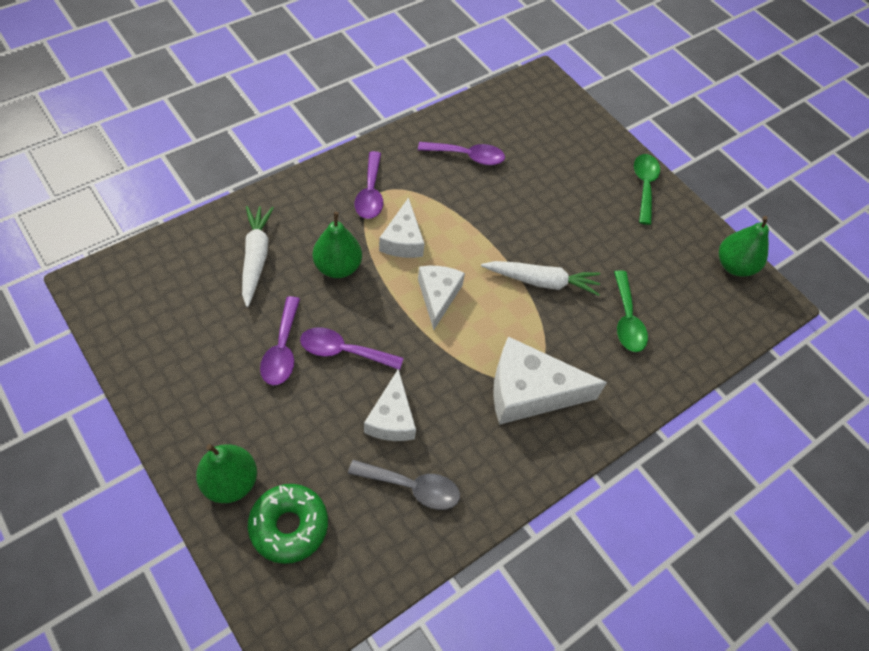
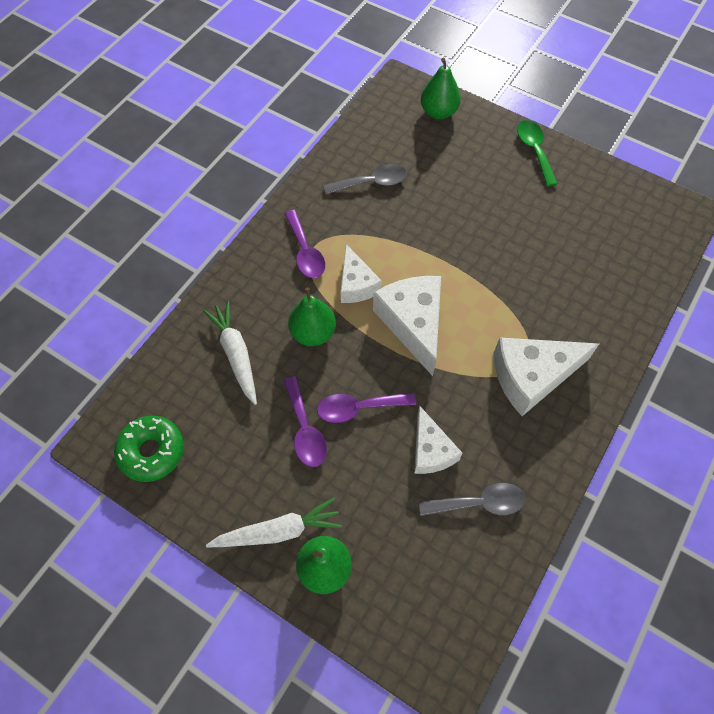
camera: 15 degrees left, 5 degrees up
green donut [248,484,328,564] -> green donut moved to [114,416,184,482]
purple spoon [418,142,505,165] -> grey spoon [324,164,407,194]
white cheese [418,266,465,330] -> white cheese [373,276,441,376], size x1.60
white carrot [481,261,600,296] -> white carrot moved to [206,498,342,547]
green spoon [614,270,648,352] -> none
green pear [719,216,769,277] -> green pear moved to [421,58,461,119]

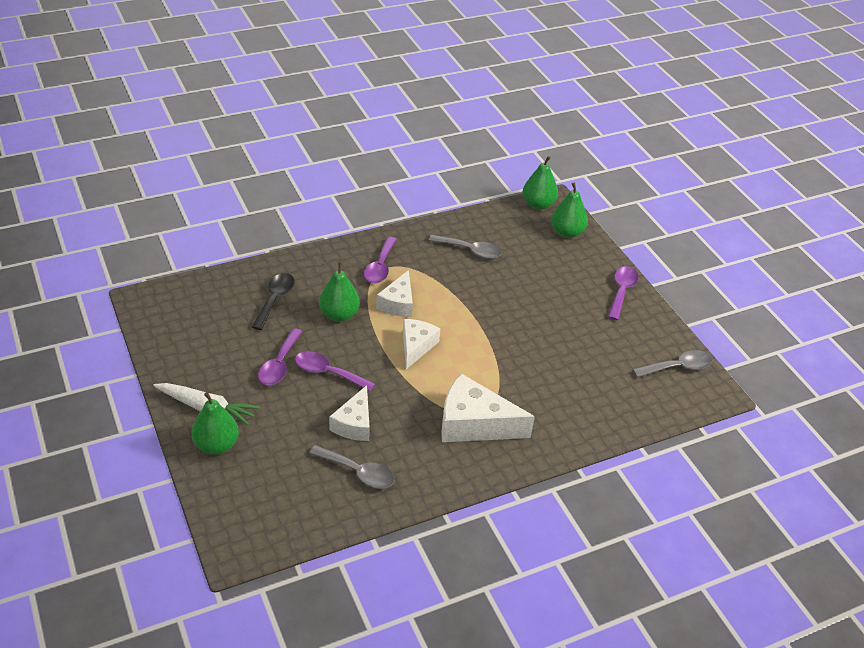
camera: 30 degrees right, 20 degrees down
green donut [114,416,184,482] -> none
white carrot [203,301,257,405] -> black spoon [252,273,295,330]
white cheese [373,276,441,376] -> white cheese [403,319,440,369], size x0.63
green spoon [517,120,558,187] -> purple spoon [608,266,639,320]
none -> green pear [523,156,558,210]
none -> grey spoon [633,350,712,378]

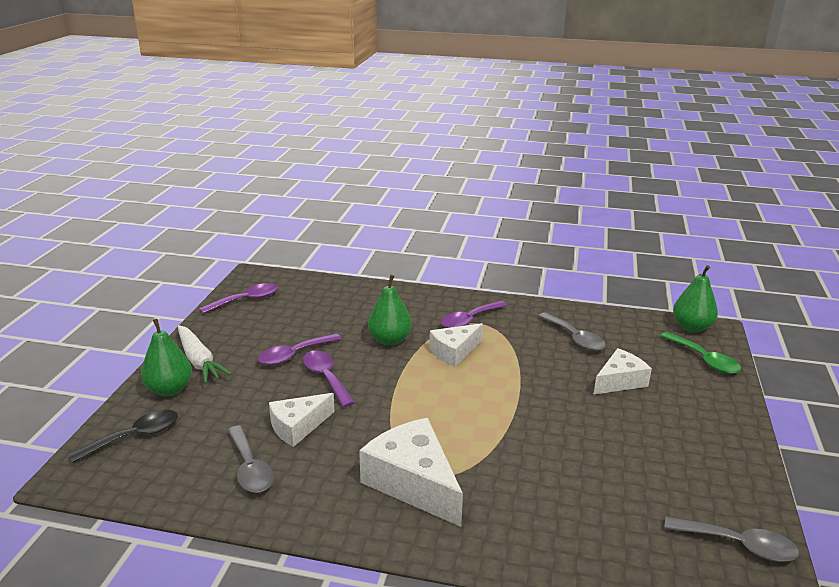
camera: 40 degrees right, 15 degrees down
black spoon [252,273,295,330] -> black spoon moved to [68,410,178,463]
white cheese [403,319,440,369] -> white cheese moved to [593,348,652,395]
green pear [551,183,588,238] -> green spoon [660,332,741,374]
purple spoon [608,266,639,320] -> purple spoon moved to [199,283,278,314]

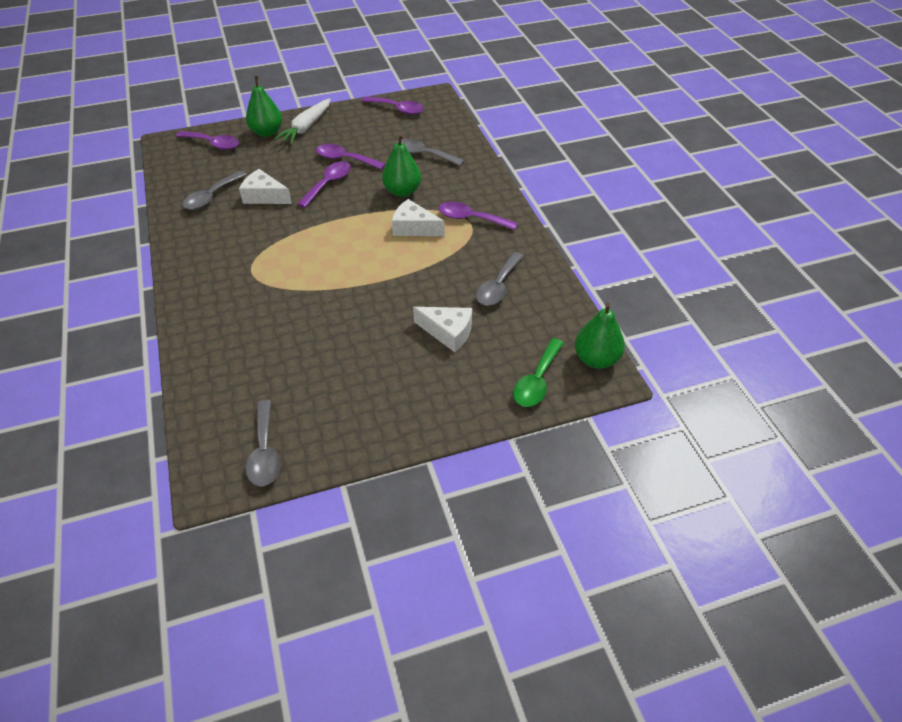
camera: 60 degrees right, 20 degrees up
black spoon [68,410,178,463] -> purple spoon [176,131,239,150]
white cheese [359,418,463,527] -> none
none -> grey spoon [396,139,464,166]

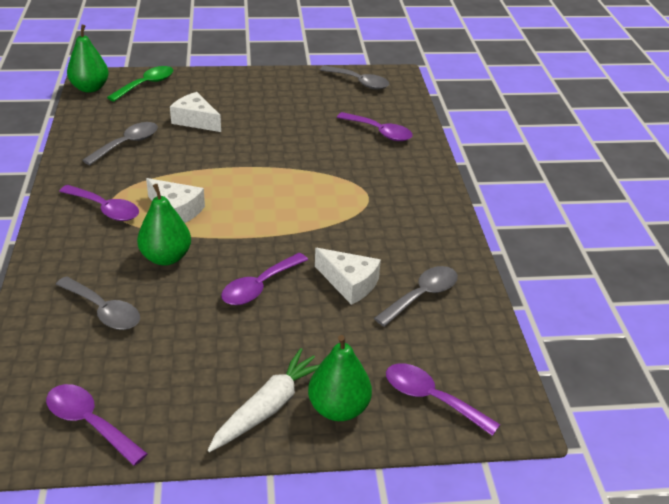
camera: 170 degrees left, 10 degrees down
grey spoon [246,400,281,486] -> grey spoon turned 120 degrees clockwise [320,66,389,89]
purple spoon [316,144,385,170] -> purple spoon moved to [337,112,413,141]

